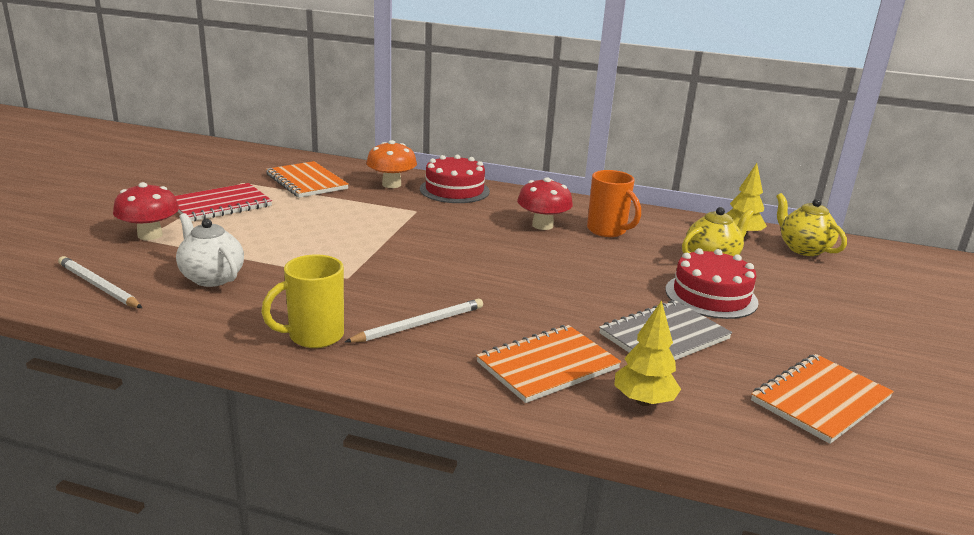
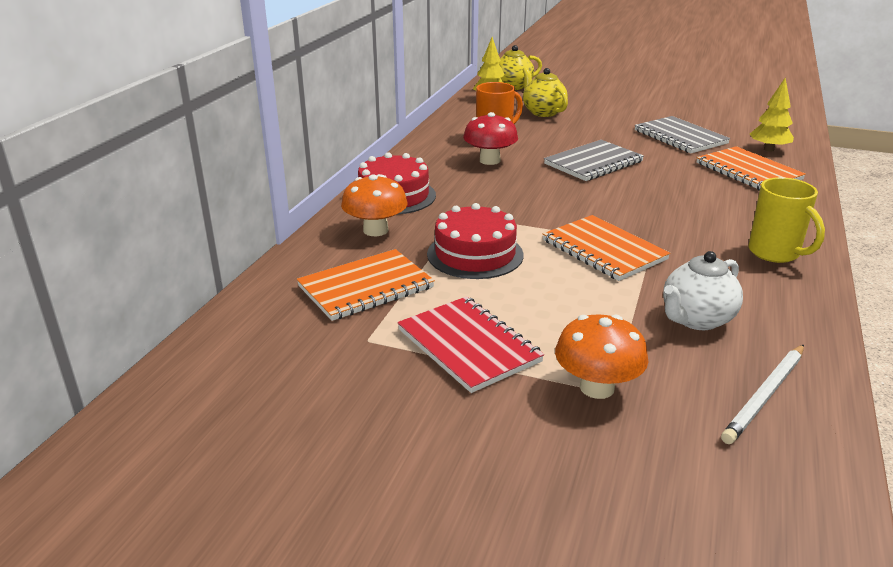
camera: 85 degrees left, 5 degrees up
red mushroom [113,182,179,240] -> orange mushroom [555,315,648,399]
white pencil [345,299,483,343] -> none
red cake [665,248,759,319] -> red cake moved to [427,203,523,279]
orange notebook [751,354,894,444] -> orange notebook moved to [543,215,670,281]
none -> grey notebook [544,140,644,181]

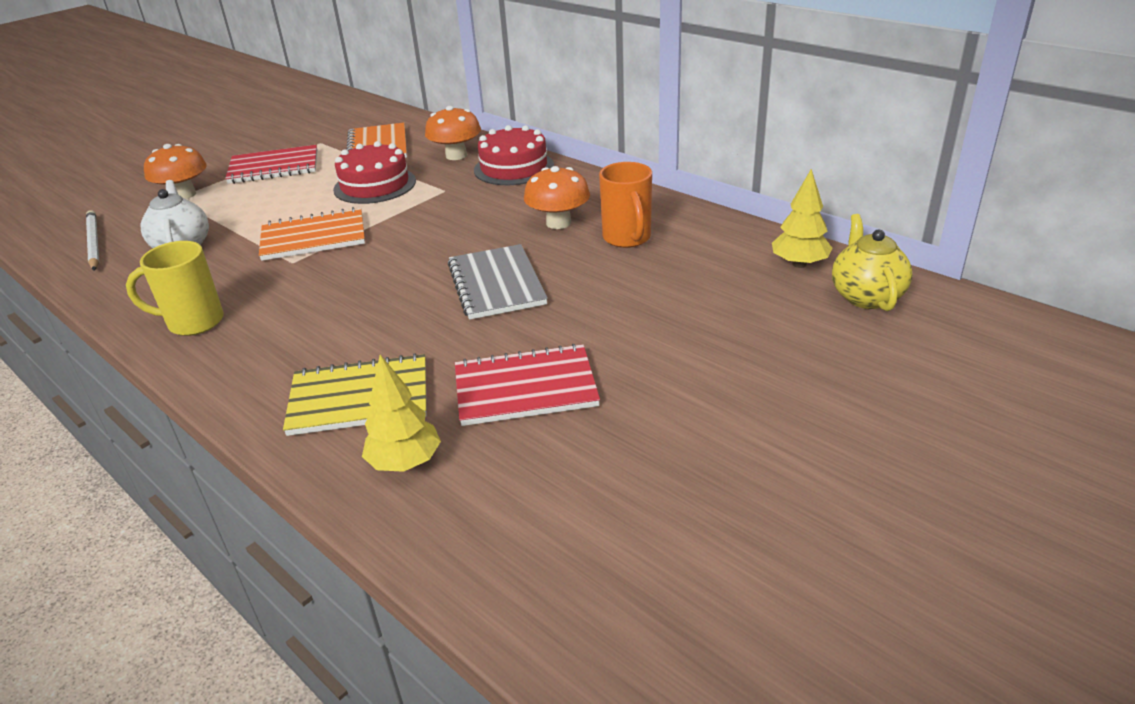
camera: 115 degrees right, 5 degrees up
red mushroom [463,112,518,165] -> orange mushroom [524,166,590,229]
yellow teapot [523,67,568,117] -> none
grey notebook [635,116,730,153] -> red notebook [455,344,600,426]
orange notebook [697,146,806,190] -> yellow notebook [283,353,427,436]

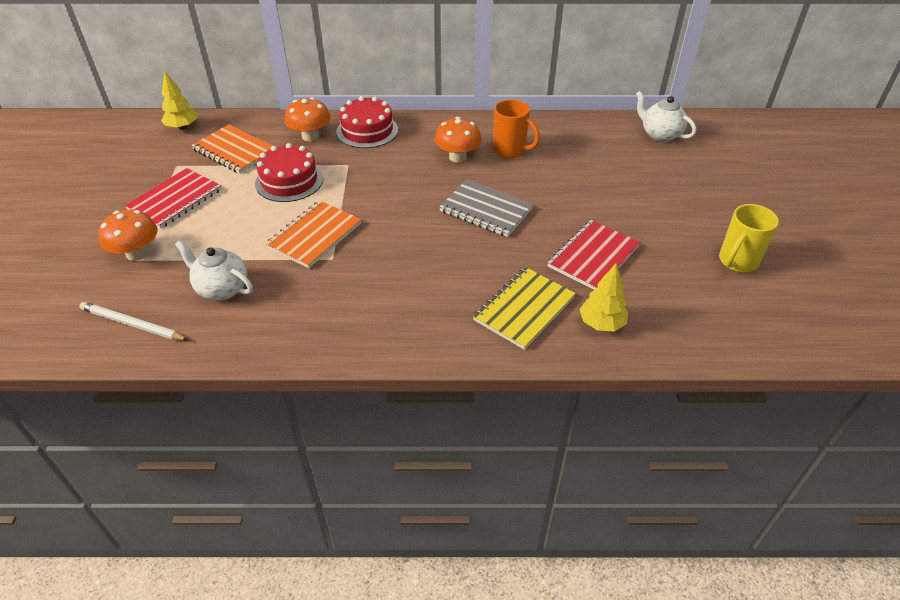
camera: 45 degrees left, 10 degrees up
yellow mug [126,241,224,336] -> yellow mug moved to [719,204,779,272]
yellow tree [772,169,832,268] -> yellow tree moved to [161,70,197,130]
yellow teapot [832,214,912,311] -> white teapot [636,91,696,142]

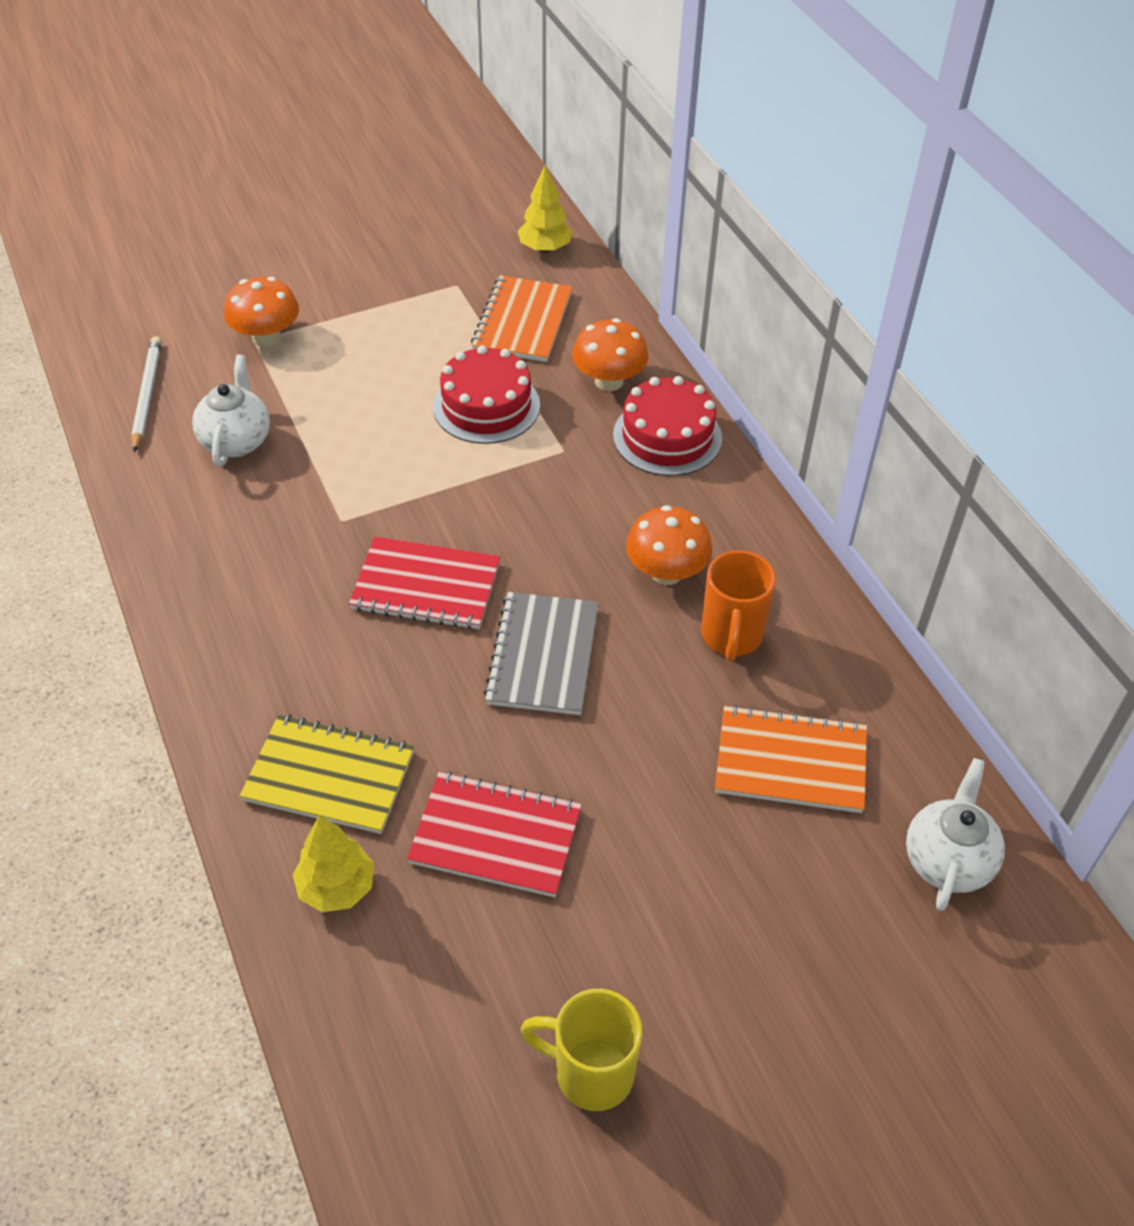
camera: 65 degrees right, 5 degrees up
red notebook [125,168,222,229] -> red notebook moved to [349,537,500,630]
orange notebook [265,201,362,268] -> orange notebook moved to [715,705,867,813]

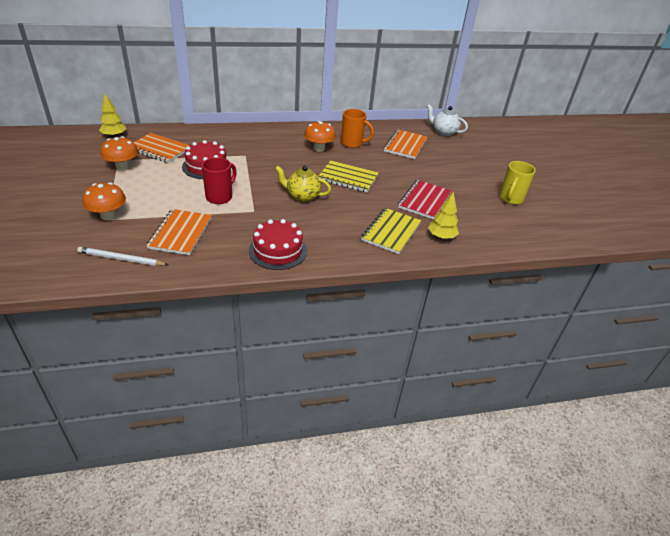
camera: 80 degrees left, 10 degrees down
white teapot [192,355,270,467] -> orange notebook [146,209,212,255]
red notebook [349,537,500,630] -> yellow teapot [275,166,331,202]
grey notebook [484,592,599,715] -> yellow notebook [318,160,378,192]
orange mushroom [572,318,649,391] -> orange mushroom moved to [101,136,138,170]
red cake [613,376,722,476] -> red cake moved to [249,219,307,270]
none -> red mug [202,157,237,204]

